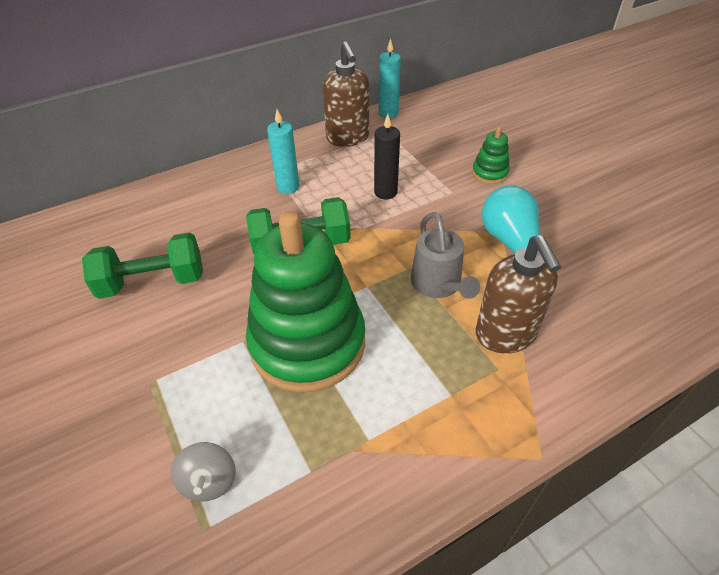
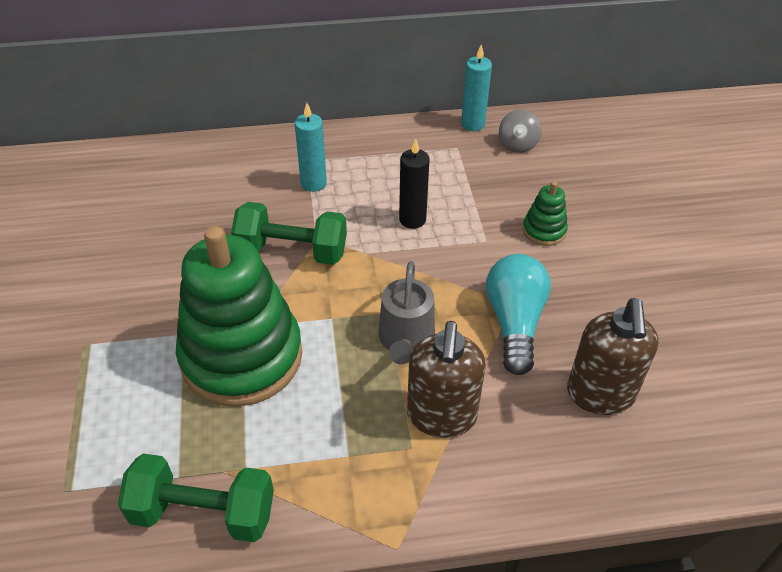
camera: 20 degrees right, 0 degrees up
green dumbbell [82,233,203,299] -> green dumbbell moved to [118,454,274,542]
grey spinning top [171,442,236,502] -> grey spinning top moved to [499,110,542,153]
brown soap dispenser [322,42,369,147] -> brown soap dispenser moved to [567,298,658,415]

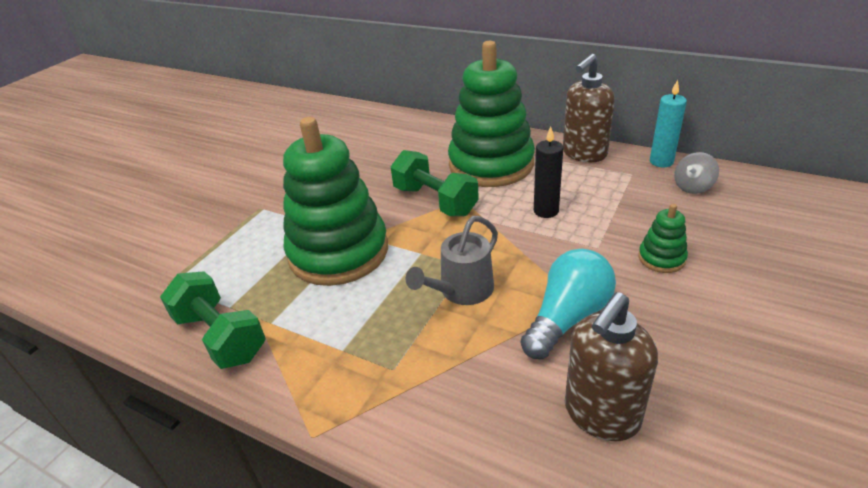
camera: 40 degrees right, 10 degrees down
turquoise candle [295,103,327,192] -> green stacking toy [448,41,535,187]
brown soap dispenser [407,321,486,438] -> brown soap dispenser moved to [563,54,615,162]

